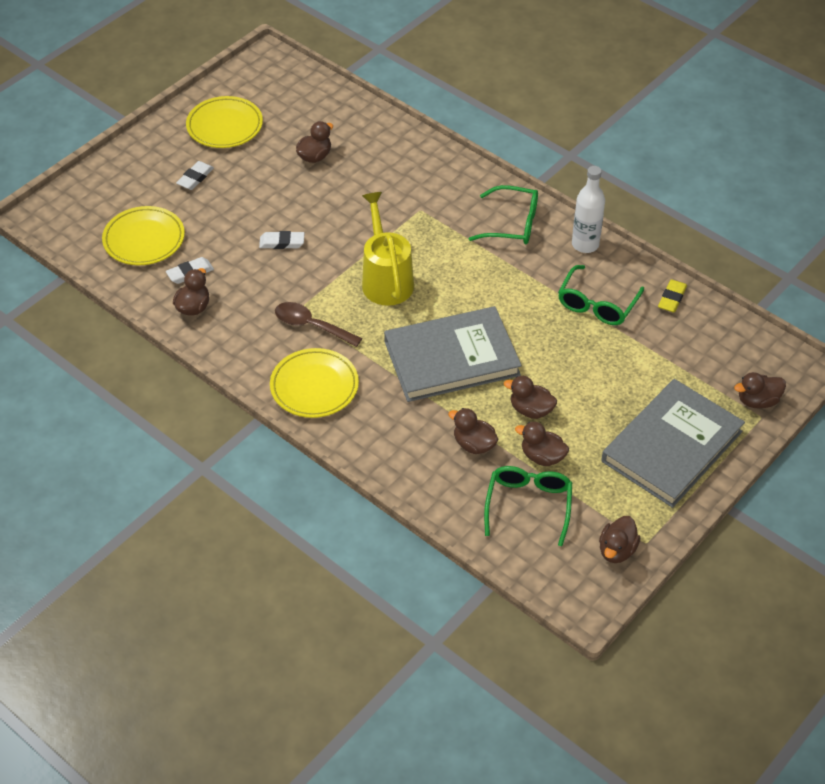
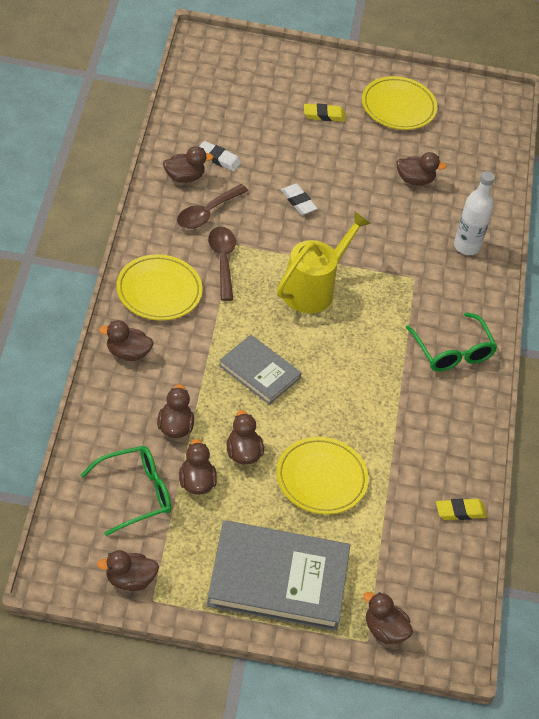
camera: 50 degrees right, 0 degrees up
yellow plate [102,206,185,265] -> yellow plate moved to [276,437,369,514]
white eraser [176,161,214,190] -> yellow eraser [304,103,345,122]
grey book [384,306,522,402] -> grey book [219,335,301,405], size x0.57
green glasses [558,265,644,325] -> none
white bottle [572,166,605,253] -> white bottle moved to [454,171,495,255]
none -> brown duck [99,320,154,361]
none -> brown spoon [177,184,248,229]

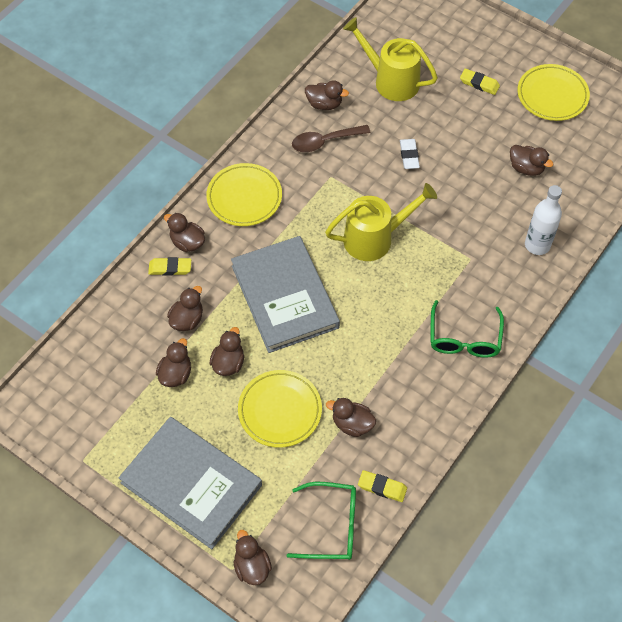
camera: 35 degrees right, 10 degrees up
green glasses [81,446,171,536] -> green glasses moved to [287,482,356,560]
brown duck [97,550,159,591] -> brown duck moved to [326,398,376,437]
white eraser [199,141,241,172] -> none
brown spoon [208,227,236,301] -> none
grey book [219,335,301,405] -> grey book [231,236,340,353], size x1.74
none -> yellow eraser [148,257,191,275]
none -> yellow watering can [343,17,438,101]

